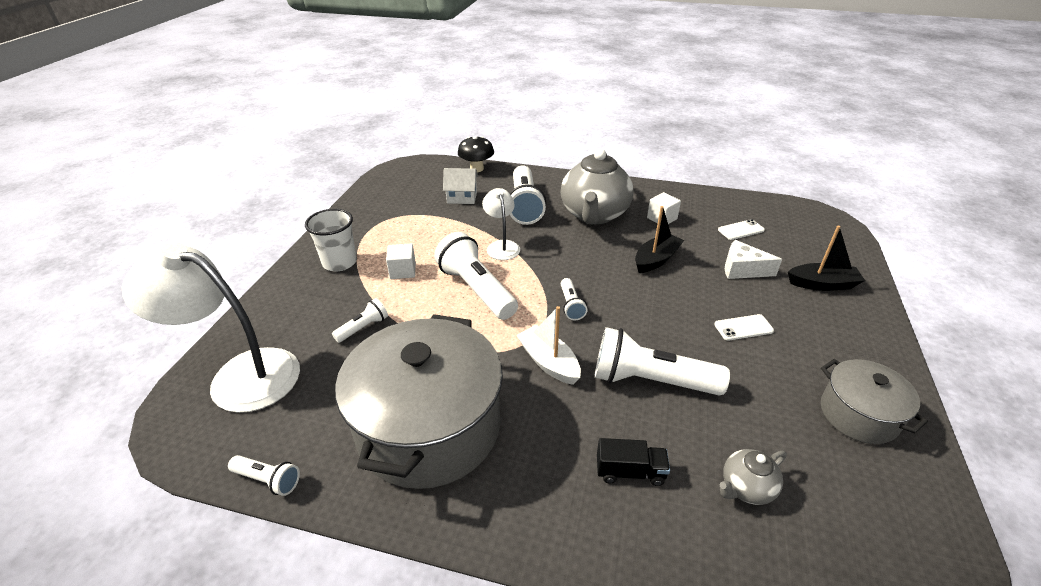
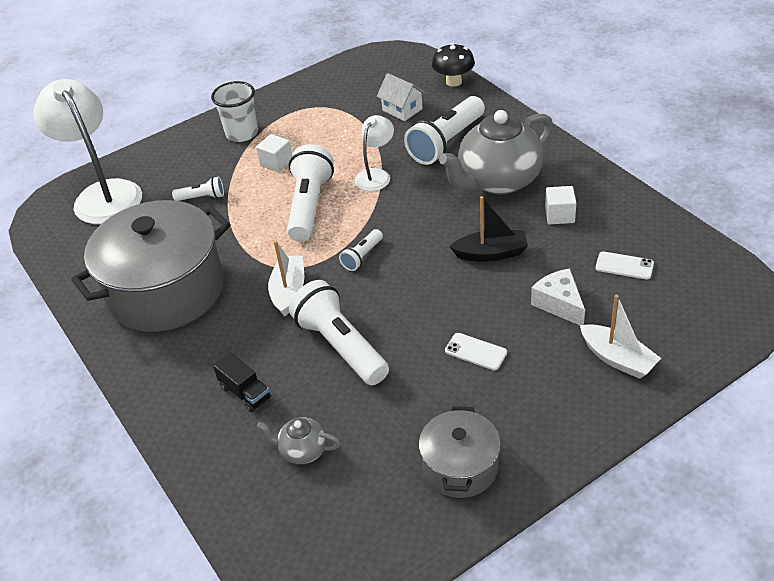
camera: 45 degrees right, 5 degrees up
white flashlight [228,455,300,496] -> none
black boat [788,226,865,291] -> white boat [580,295,661,379]

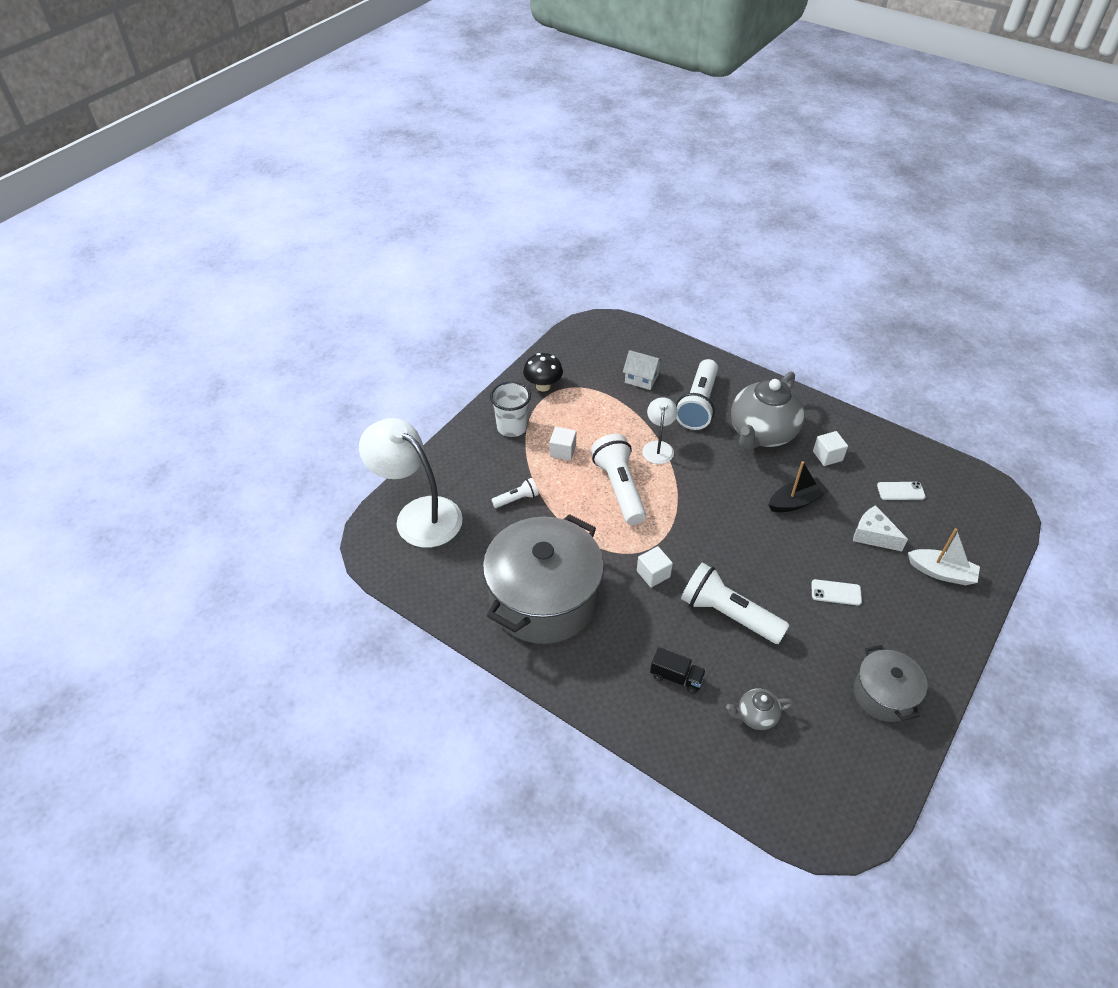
camera: 25 degrees left, 5 degrees up
white boat [268,241,304,316] -> white cube [637,546,673,587]
white flashlight [339,229,383,271] -> none
black mushroom [432,43,475,87] -> black mushroom moved to [523,353,563,392]

